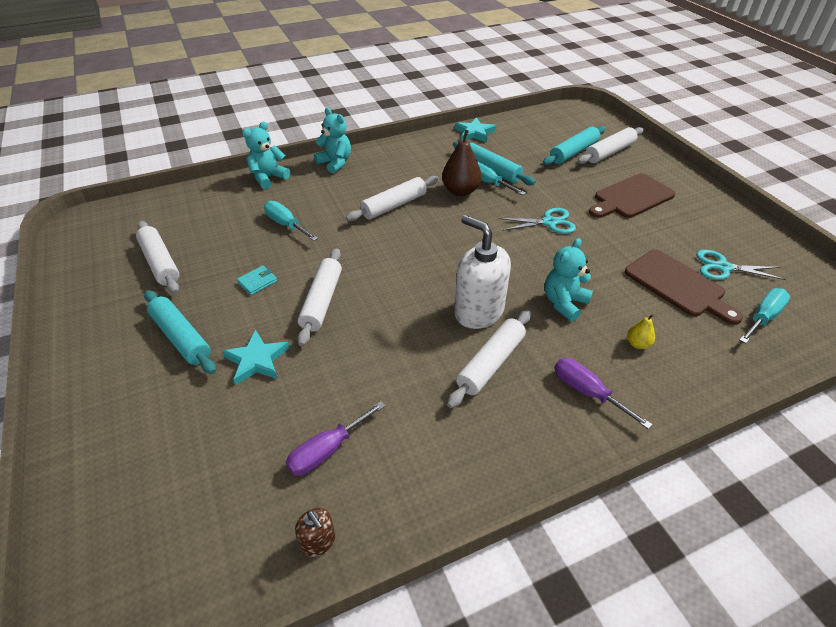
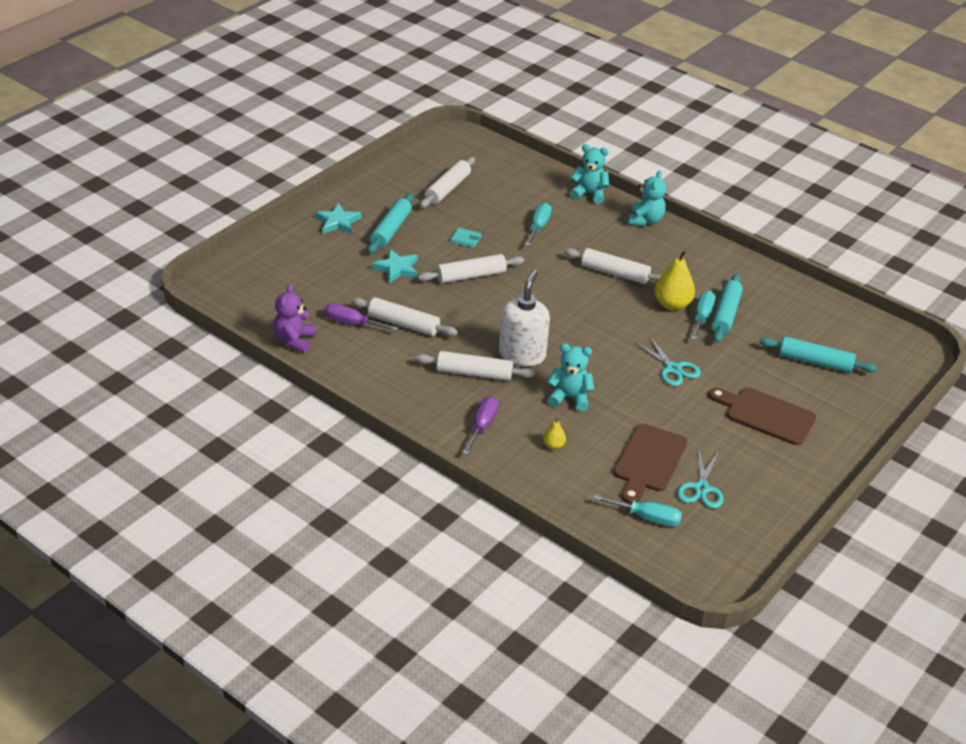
camera: 60 degrees right, 5 degrees down
brown soap dispenser [295,508,335,557] -> purple teddy bear [273,284,315,353]
brown pear [442,130,482,196] -> yellow pear [654,250,695,311]
turquoise star [455,117,496,143] -> turquoise star moved to [315,203,362,234]
white rolling pin [578,127,644,164] -> white rolling pin moved to [351,297,458,336]
turquoise scissors [696,250,786,280] -> turquoise scissors turned 150 degrees counterclockwise [677,450,724,508]

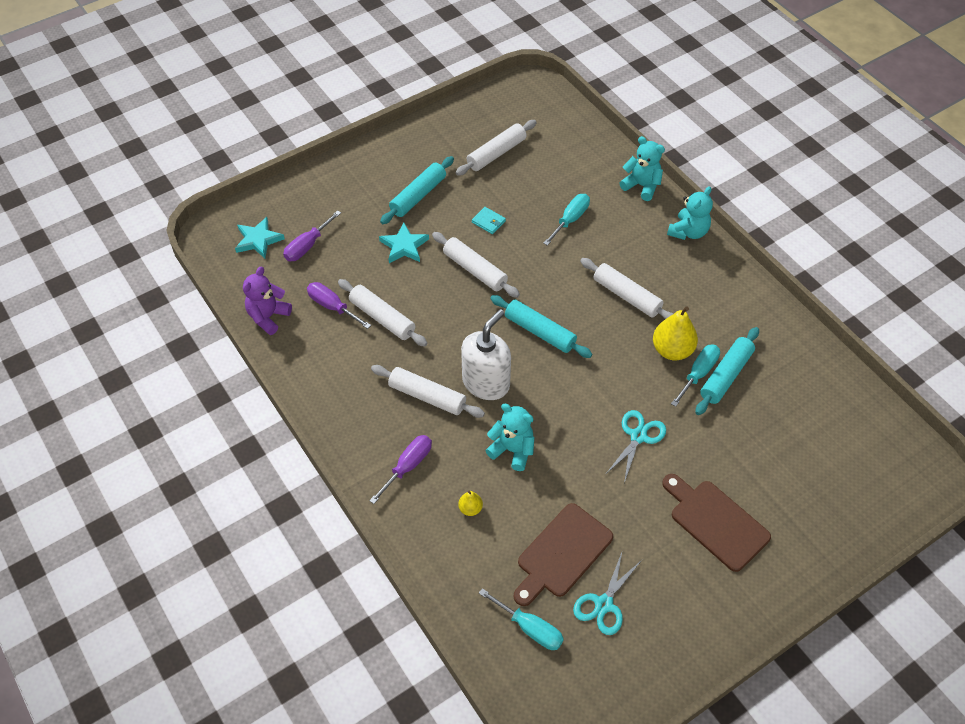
camera: 20 degrees right, 15 degrees up
turquoise star [315,203,362,234] -> turquoise star moved to [235,217,285,259]
white rolling pin [418,254,524,283] -> white rolling pin turned 45 degrees clockwise [432,232,520,298]
turquoise scissors [635,336,701,386] -> turquoise scissors turned 135 degrees counterclockwise [606,410,666,483]
turquoise rolling pin [759,337,877,373] -> turquoise rolling pin moved to [490,295,592,358]
none -> purple screwdriver [283,210,341,261]

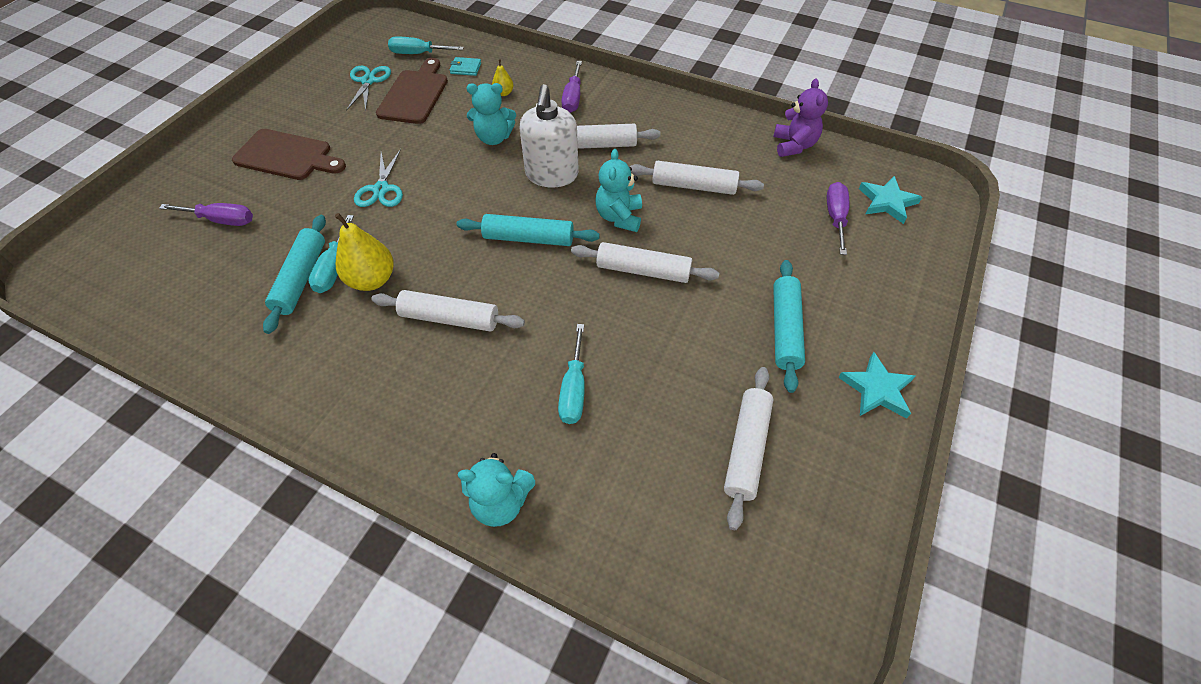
camera: 150 degrees right, 0 degrees up
purple screwdriver [307,282,371,329] -> purple screwdriver moved to [159,203,253,226]
turquoise star [379,223,429,263] -> turquoise star moved to [838,352,915,419]
turquoise wallet [472,207,506,234] -> turquoise wallet moved to [450,57,481,76]
turquoise teddy bear [667,186,713,240] -> turquoise teddy bear moved to [595,149,642,232]

